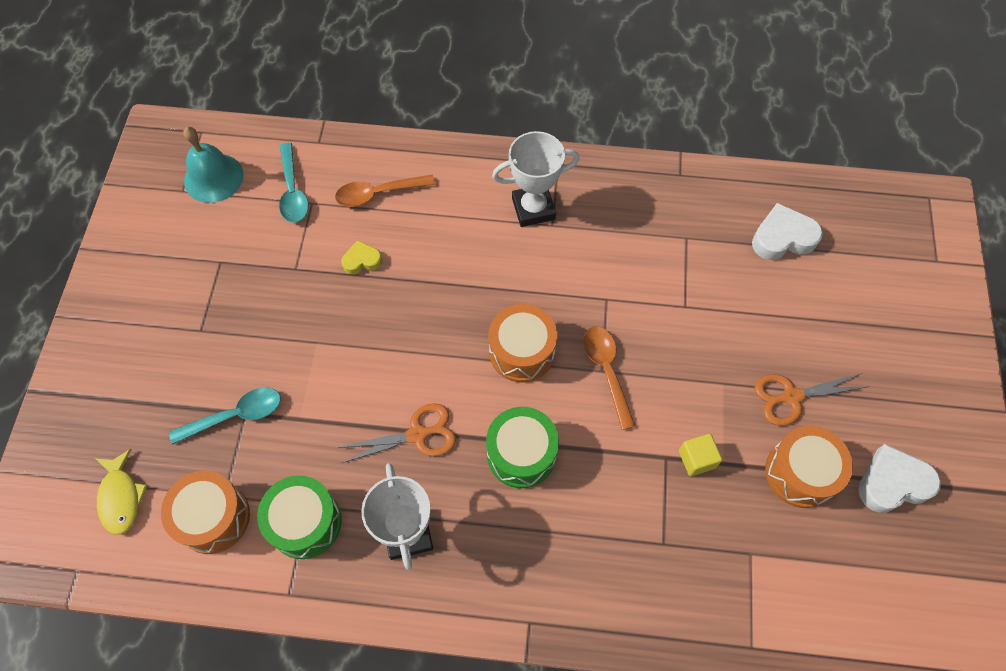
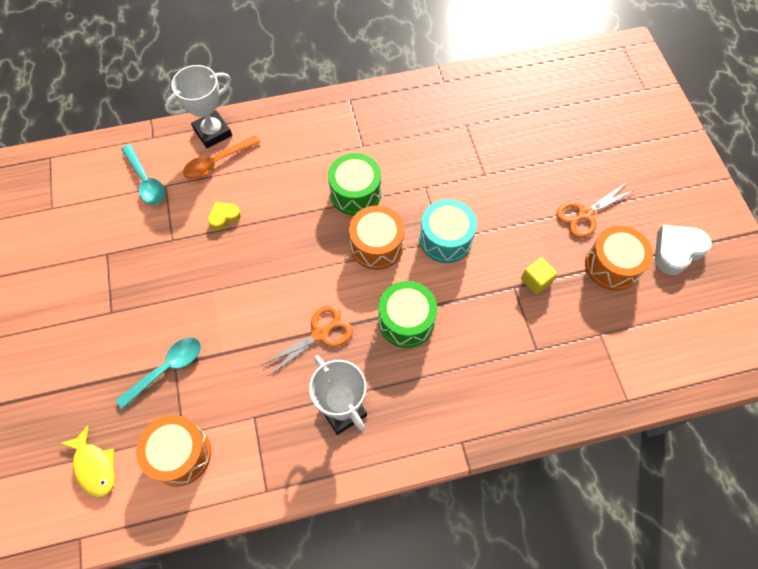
camera: 20 degrees left, 0 degrees up
turquoise bell [183,127,244,203] -> none
green drum [257,475,342,559] -> green drum moved to [328,153,381,215]
white trophy [492,131,579,227] -> white trophy moved to [165,65,232,148]
orange spoon [583,326,635,430] -> turquoise drum [420,199,477,263]
white heart [752,203,823,260] -> none

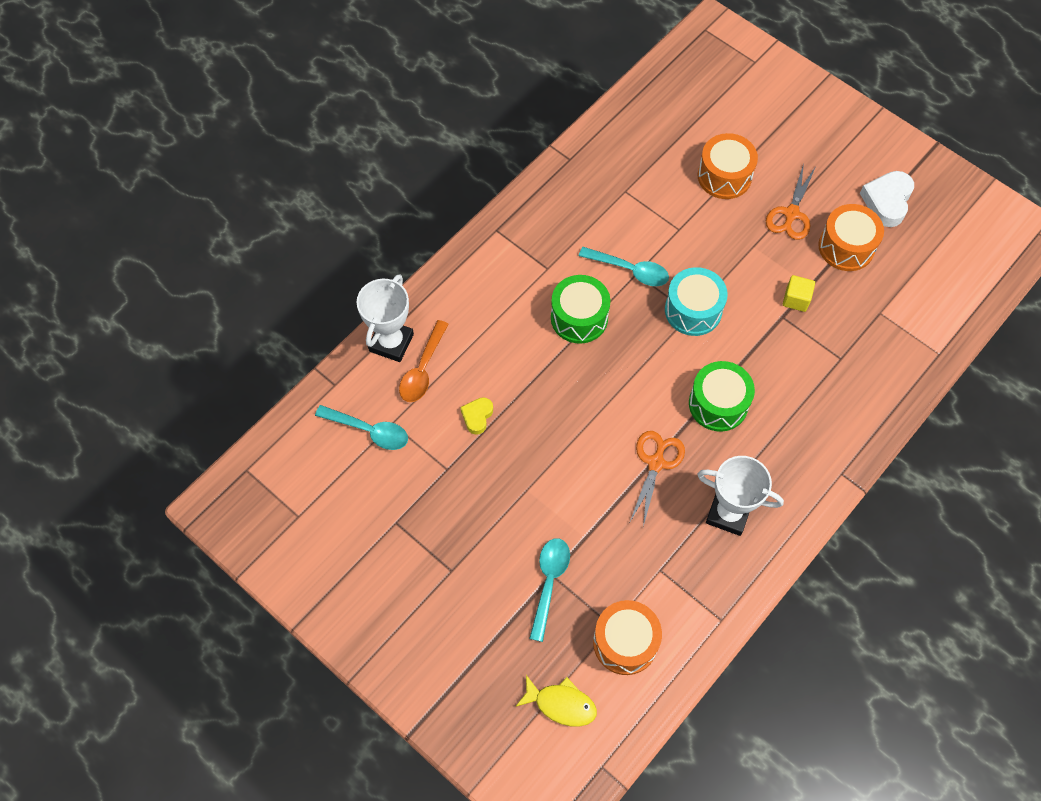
camera: 35 degrees left, 0 degrees up
orange drum [349,205,405,270] -> orange drum moved to [698,133,758,199]
none -> turquoise spoon [579,247,669,286]

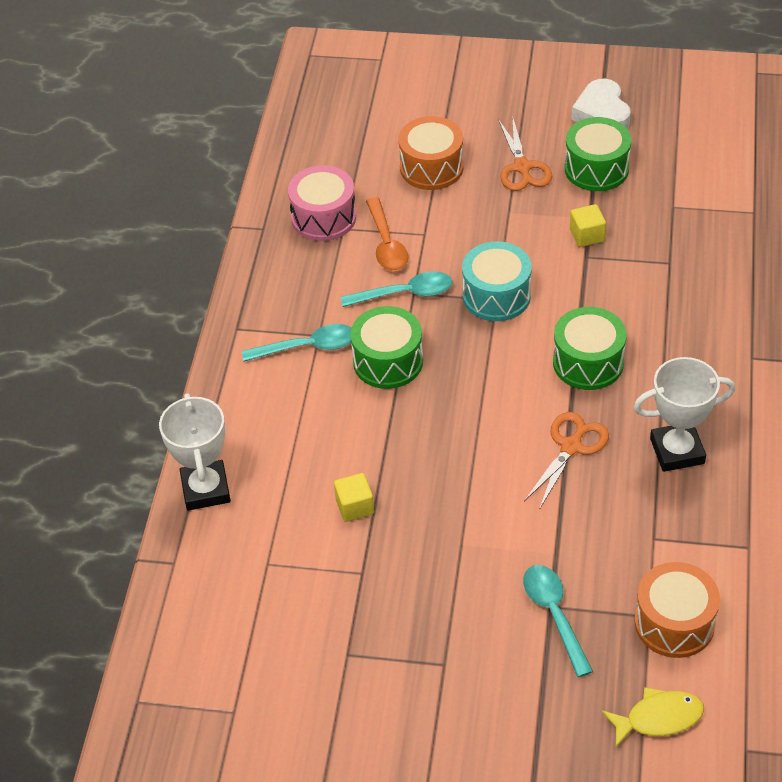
camera: 30 degrees left, 15 degrees down
turquoise spoon [315,405,408,450] -> turquoise spoon moved to [242,324,351,362]
orange spoon [399,320,449,402] -> orange spoon moved to [366,197,408,271]
yellow heart [460,397,493,435] -> yellow cube [334,473,374,522]
orange scissors [630,431,685,527] -> orange scissors turned 45 degrees clockwise [524,412,609,510]
orange drum [818,204,884,271] -> green drum [565,117,631,191]
none -> pink drum [288,165,356,241]

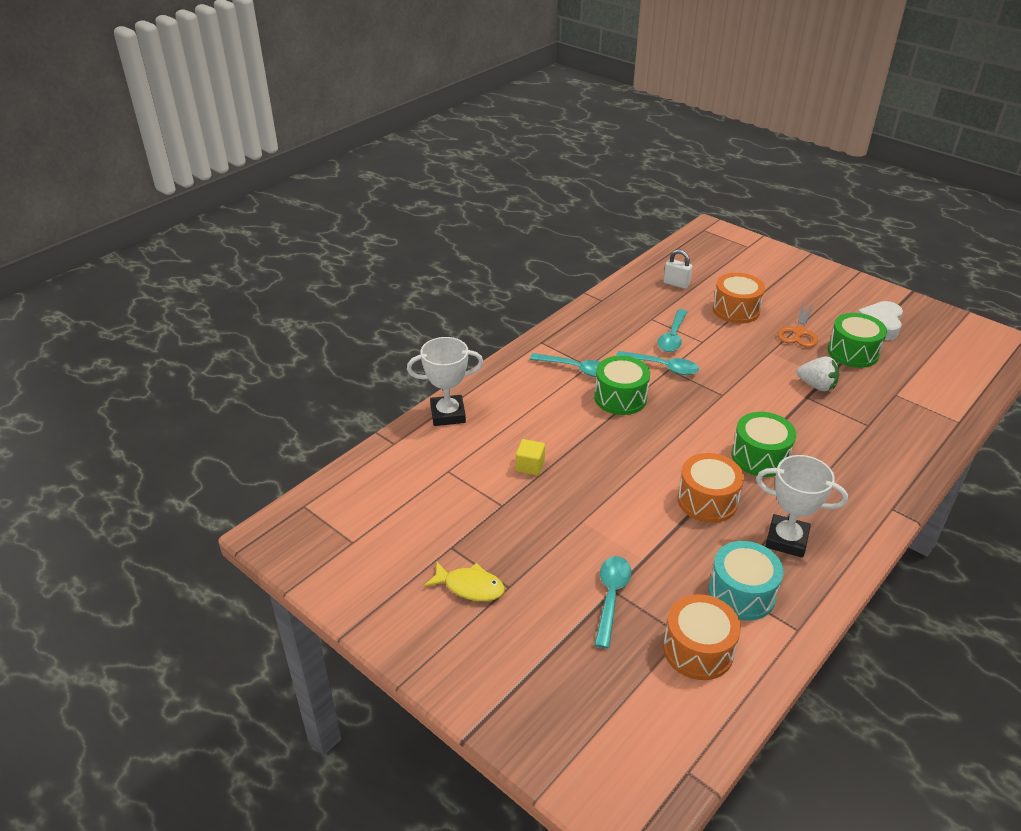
camera: 30 degrees right, 10 degrees down
white trophy [159,393,231,511] -> white trophy turned 60 degrees clockwise [407,337,483,426]
pink drum [288,165,356,241] -> none
orange spoon [366,197,408,271] -> turquoise spoon [657,309,687,352]
turquoise drum [462,242,532,321] -> turquoise drum moved to [708,541,783,621]
orange scissors [524,412,609,510] -> orange drum [677,453,744,523]
yellow cube [570,204,606,247] -> white strawberry [796,356,839,391]
yellow fish [602,687,704,747] -> yellow fish moved to [424,562,505,601]
none -> white padlock [664,249,692,289]

